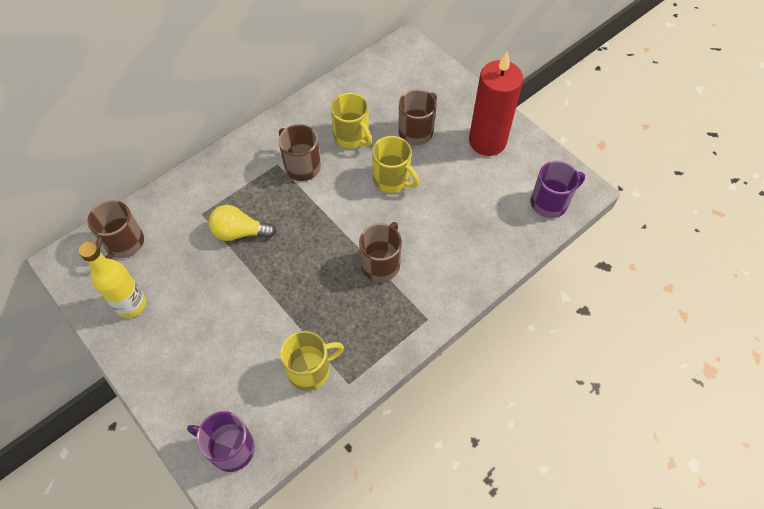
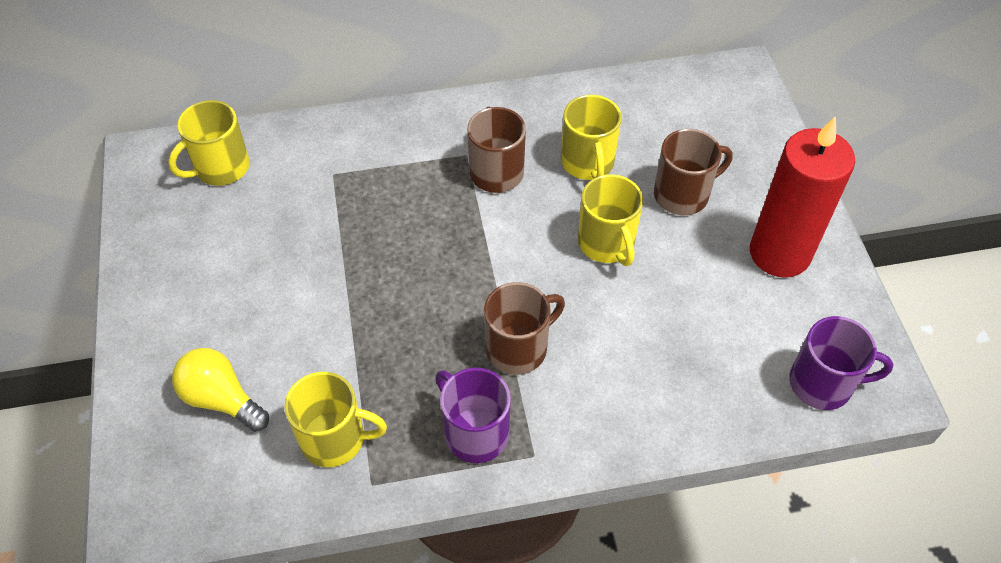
camera: 30 degrees right, 5 degrees down
yellow bottle [79,242,146,318] -> none
brown mug [87,200,144,259] -> yellow mug [168,100,250,186]
purple mug [187,411,255,472] -> purple mug moved to [435,368,511,463]
yellow light bulb [209,205,276,241] -> yellow light bulb moved to [172,348,269,432]

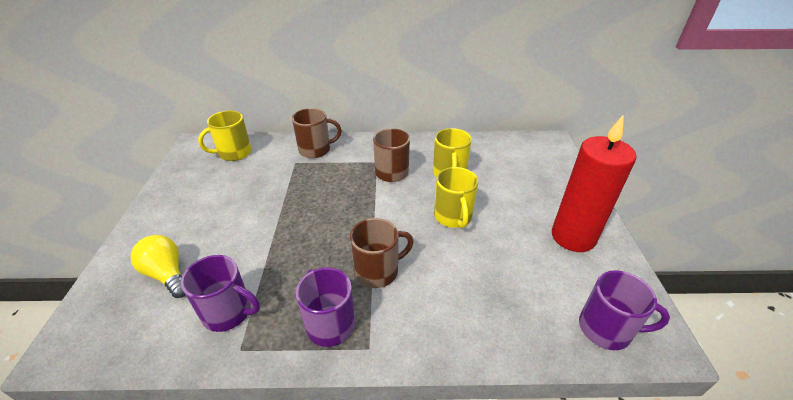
camera: 10 degrees right, 15 degrees down
yellow mug [284,372,387,467] -> purple mug [181,255,260,332]
brown mug [654,129,733,215] -> brown mug moved to [292,108,341,158]

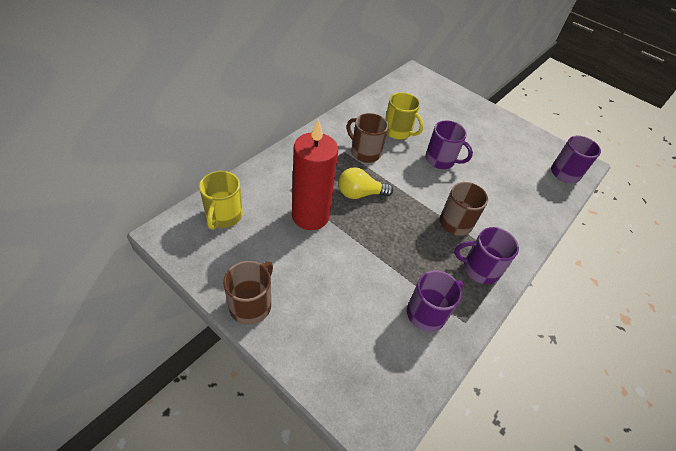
camera: 55 degrees left, 10 degrees up
yellow light bulb [131,235,186,298] -> yellow light bulb moved to [339,167,393,199]
brown mug [292,108,341,158] -> brown mug moved to [223,261,273,325]
yellow mug [434,167,478,228] -> purple mug [425,120,473,169]
red candle [552,116,637,252] -> red candle moved to [292,119,338,230]

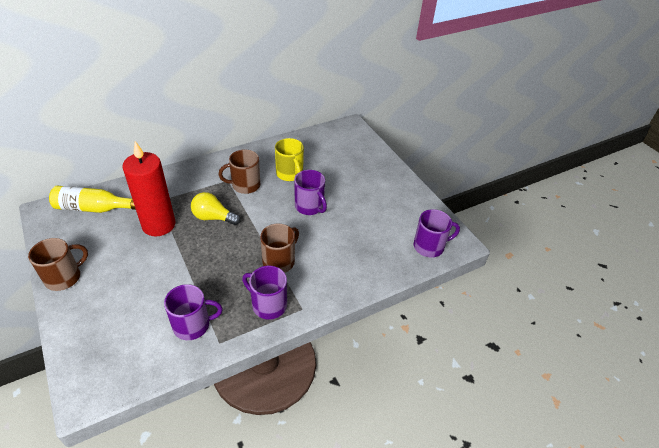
camera: 25 degrees right, 5 degrees down
yellow mug [199,171,243,230] -> yellow bottle [49,186,136,213]
brown mug [347,113,388,163] -> brown mug turned 75 degrees counterclockwise [219,149,260,194]

